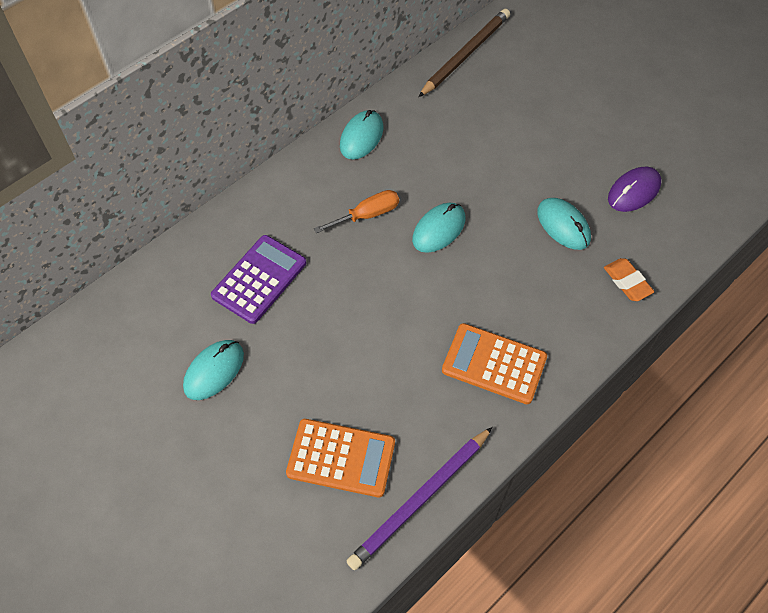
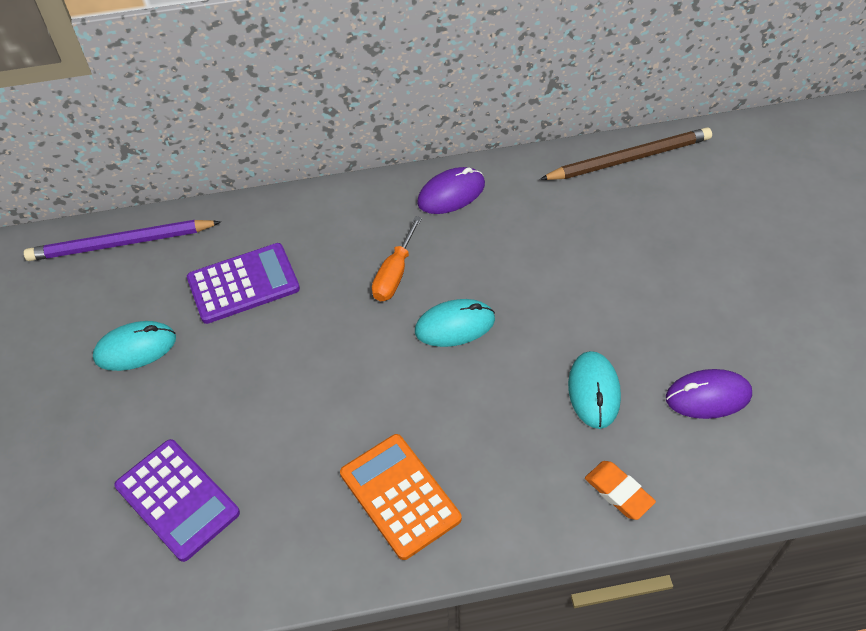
camera: 35 degrees right, 5 degrees down
orange calculator [286,419,395,497] -> purple calculator [115,439,240,562]
orange screwdriver [314,190,399,233] -> orange screwdriver turned 105 degrees clockwise [372,216,422,301]
turquoise mouse [340,110,383,159] -> purple mouse [417,167,485,214]
purple pencil [346,427,493,570] -> purple pencil moved to [24,220,221,261]
orange eraser [604,258,654,301] -> orange eraser turned 45 degrees counterclockwise [585,461,656,520]

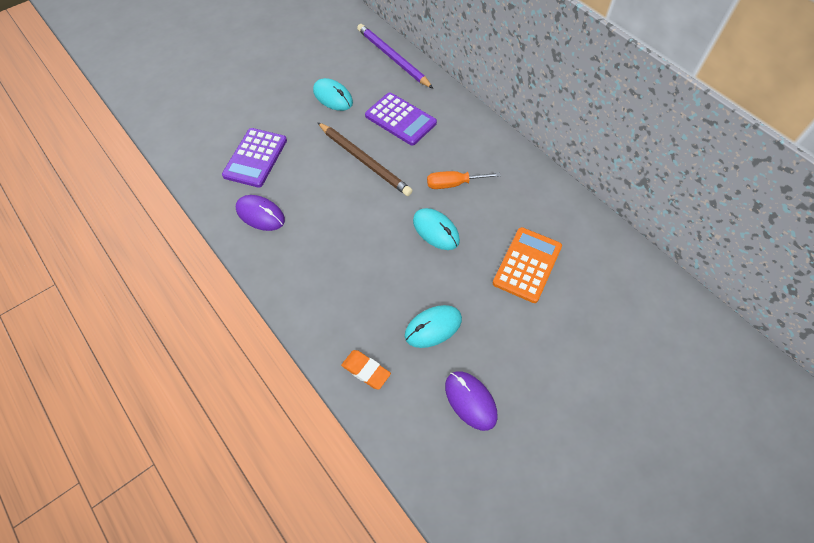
camera: 60 degrees right, 5 degrees up
orange calculator [340,434,462,560] -> orange calculator moved to [493,227,562,303]
purple mouse [417,167,485,214] -> purple mouse moved to [236,195,285,231]
brown pencil [540,127,712,180] -> brown pencil moved to [317,122,413,196]
orange eraser [585,461,656,520] -> orange eraser turned 75 degrees counterclockwise [341,350,391,390]

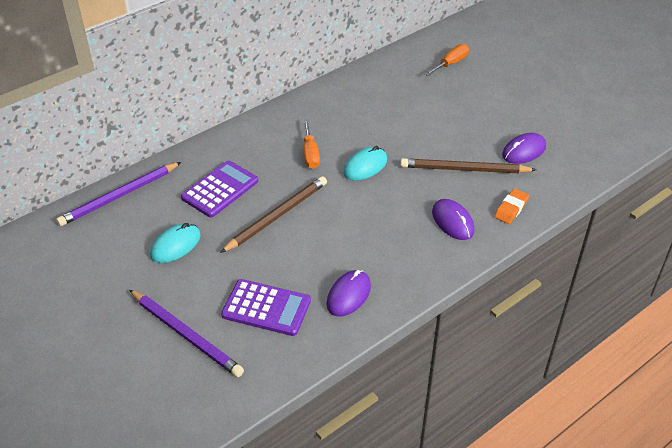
camera: 90 degrees left, 15 degrees down
turquoise mouse [405,305,462,348] -> brown pencil [400,158,536,173]
orange calculator [493,227,562,303] -> none
none -> purple pencil [129,290,244,377]
none -> orange screwdriver [425,44,469,76]
none -> purple mouse [432,199,474,240]

